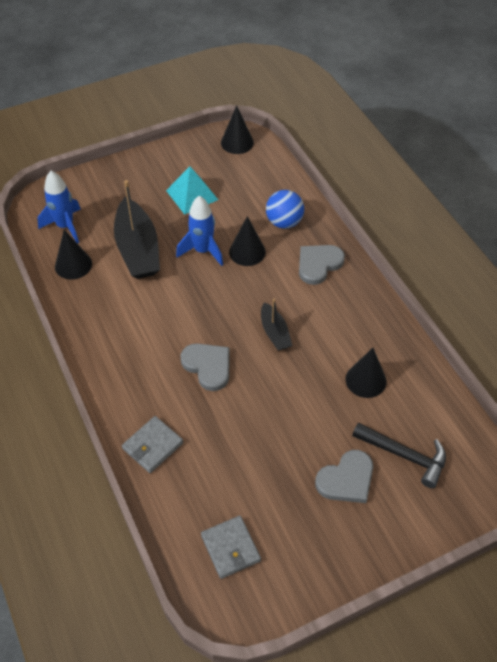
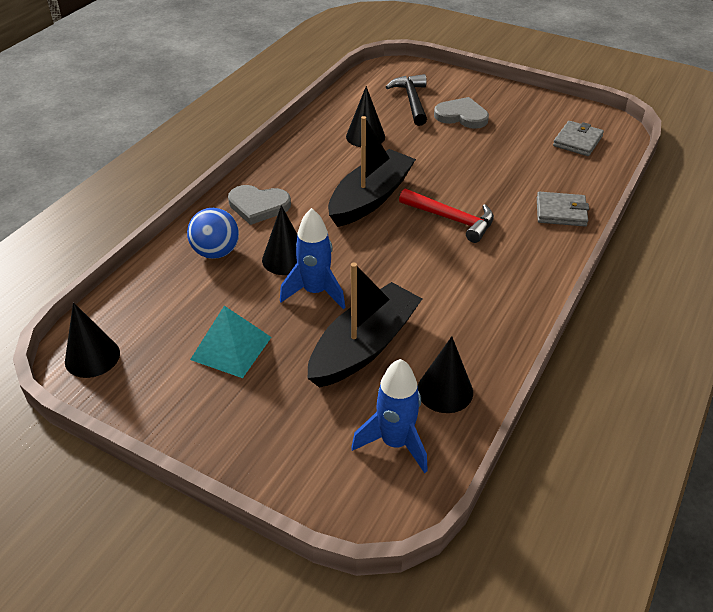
camera: 125 degrees left, 10 degrees down
grey heart [181,343,230,391] -> red hammer [399,188,494,243]
black boat [261,299,292,351] -> black boat [328,116,416,227], size x1.89

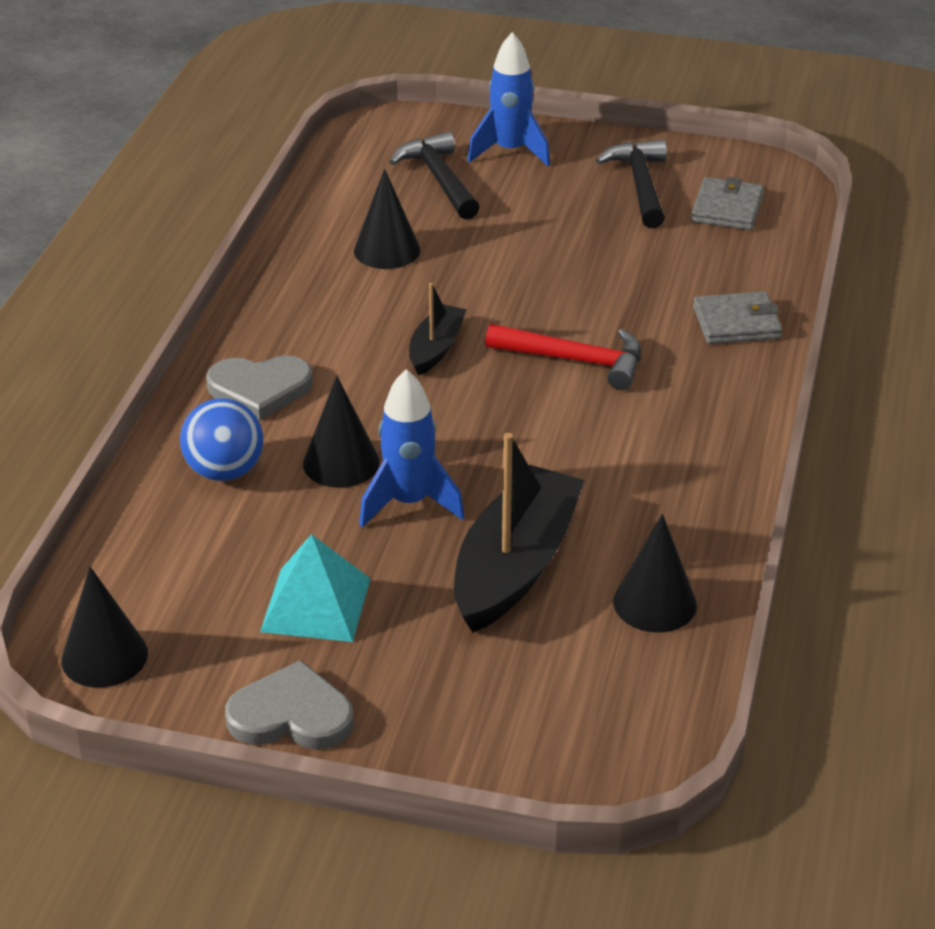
camera: 15 degrees left, 5 degrees down
black boat [328,116,416,227] -> black boat [409,283,467,376], size x0.53
blue rocket [351,359,428,473] -> blue rocket moved to [467,32,550,166]
grey heart [434,97,489,129] -> grey heart moved to [225,660,354,749]
none -> black hammer [596,140,667,228]

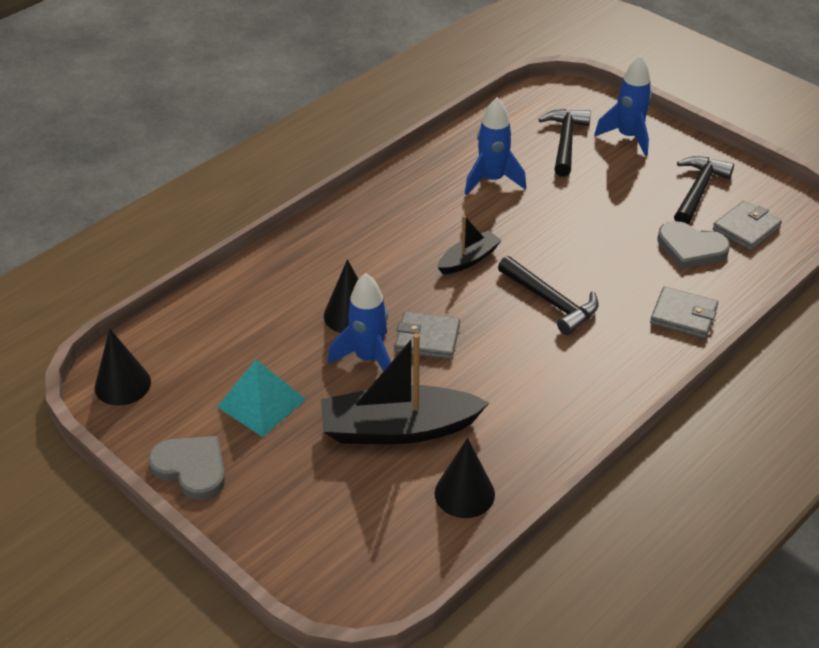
camera: 30 degrees right, 5 degrees up
blue ball [180,398,263,481] -> none
grey heart [206,355,313,420] -> grey heart moved to [657,221,730,269]
black cone [354,168,420,269] -> blue rocket [464,97,526,195]
black boat [454,433,585,633] -> black boat turned 150 degrees counterclockwise [321,333,489,444]
red hammer [485,324,641,390] -> black hammer [498,256,599,335]
none -> grey wallet [395,311,460,360]

